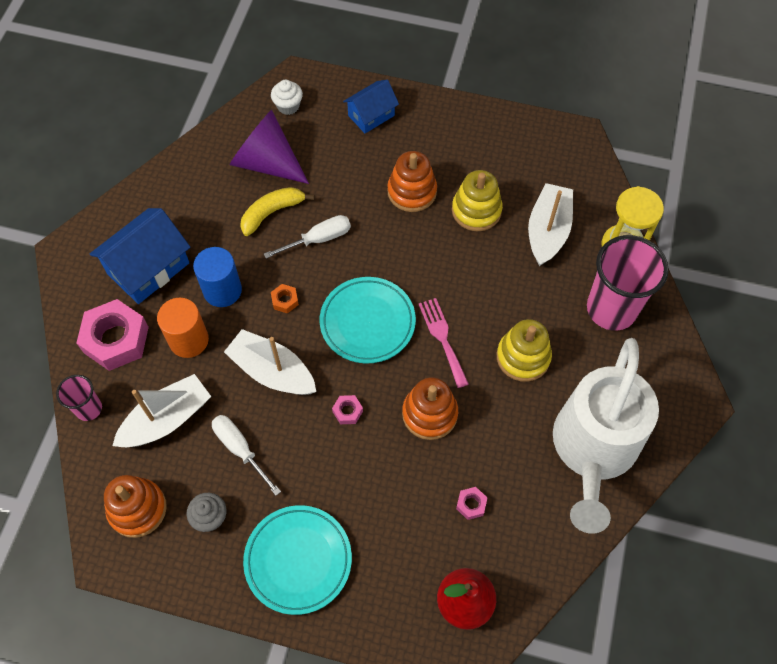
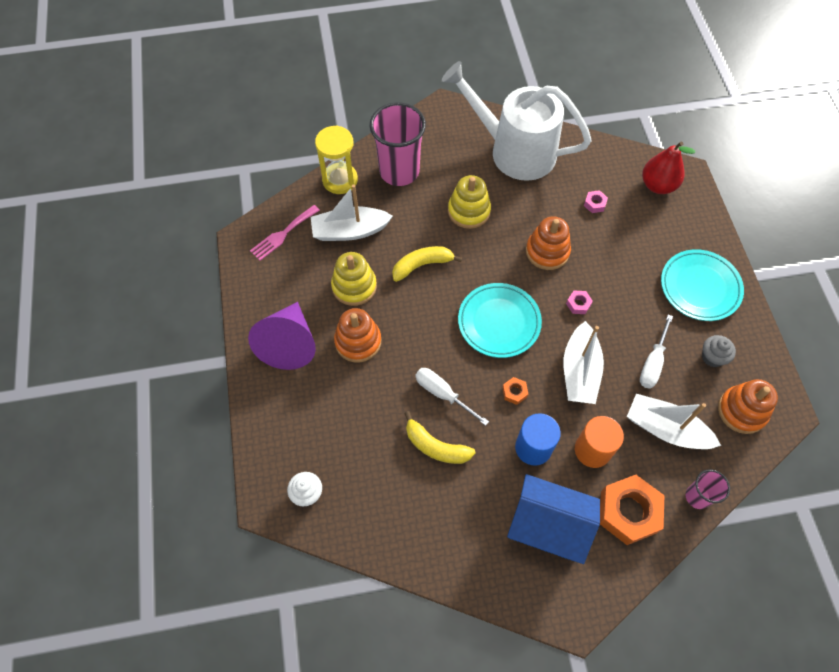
camera: 115 degrees left, 0 degrees up
pink nut [76,299,149,371] -> orange nut [600,475,664,545]
purple cone [230,110,309,184] -> purple cone moved to [248,302,316,370]
blue house [343,80,399,133] -> none
pink fork [419,298,469,388] -> pink fork moved to [250,205,320,261]
white watering can [553,338,659,534] -> white watering can turned 150 degrees counterclockwise [442,61,592,181]
none -> yellow banana [392,246,462,282]

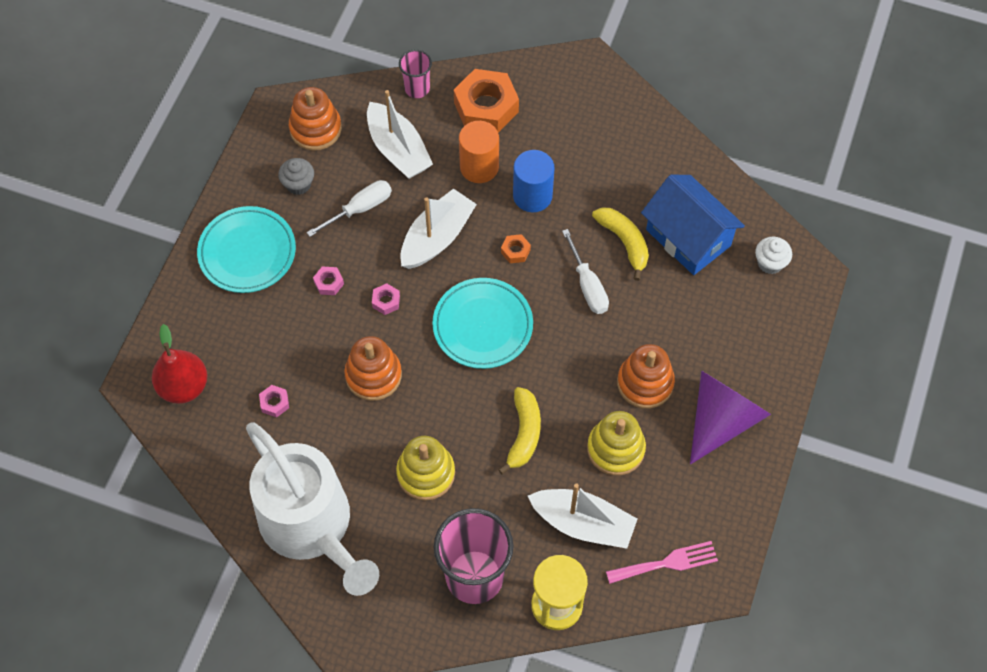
camera: 150 degrees left, 0 degrees up
yellow banana [392,246,462,282] -> yellow banana turned 90 degrees counterclockwise [498,387,541,475]
blue house [507,474,600,564] -> blue house moved to [641,175,745,275]
none -> pink nut [313,267,344,295]

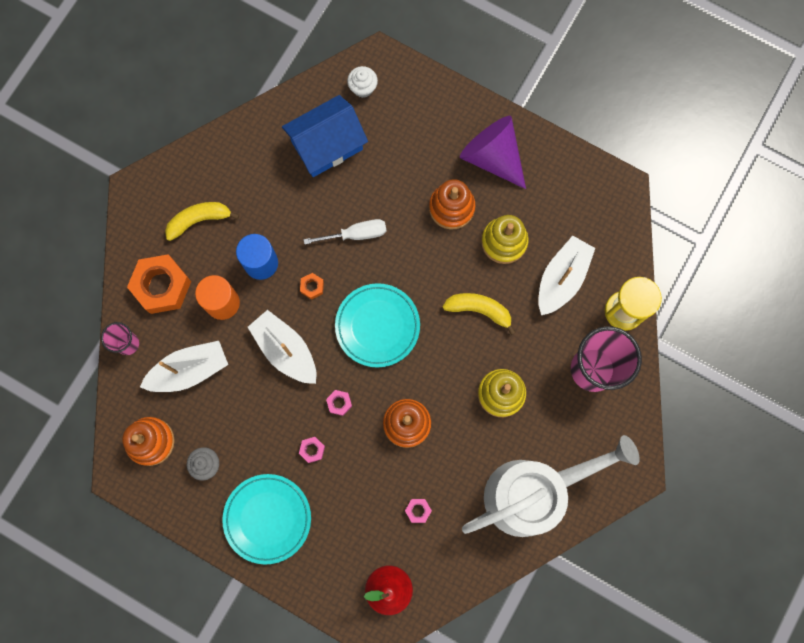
camera: 80 degrees left, 15 degrees up
white screwdriver [306,180,392,237] -> none
yellow banana [592,208,649,281] -> yellow banana moved to [165,202,239,241]
pink fork [606,541,718,584] -> none

